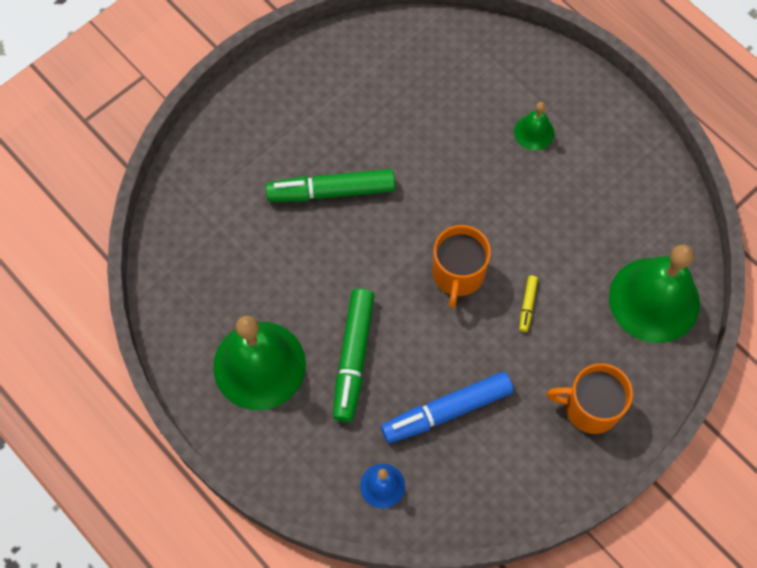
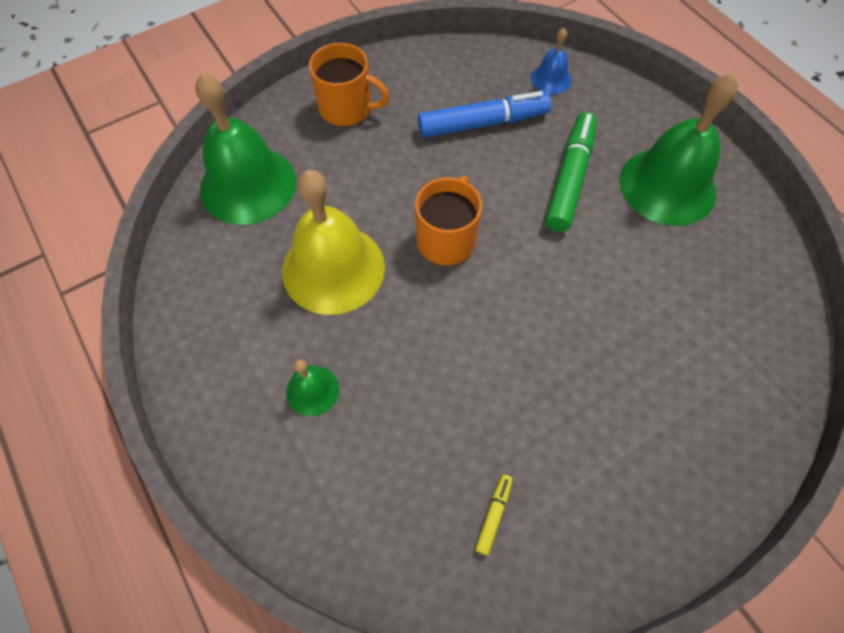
camera: 170 degrees left, 5 degrees down
green marker [266,169,395,202] -> none
yellow marker [519,276,538,332] -> yellow marker moved to [475,474,513,555]
none -> yellow bell [282,170,385,315]

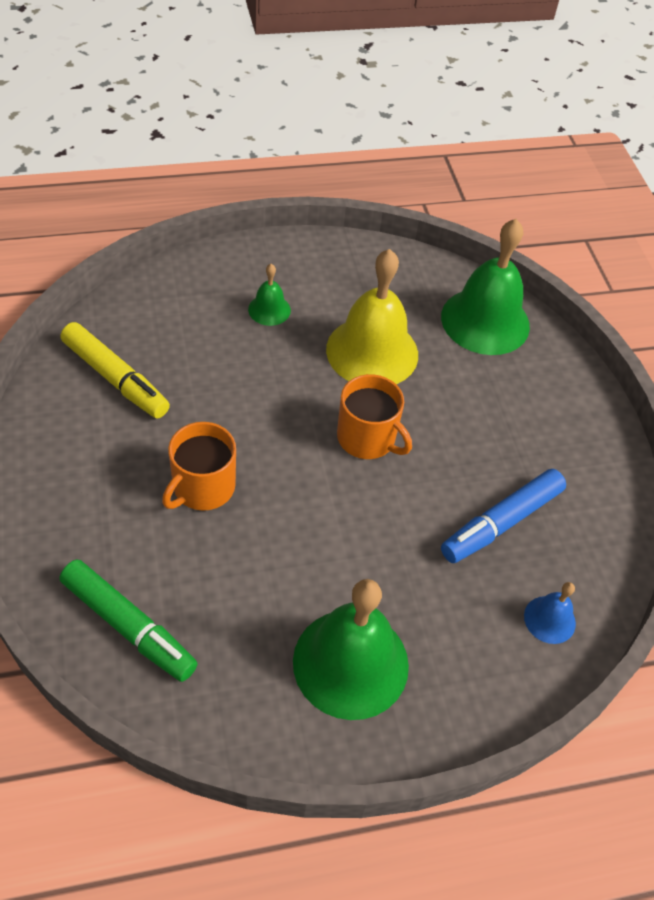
camera: 105 degrees right, 10 degrees down
orange mug [309,43,389,126] -> orange mug moved to [162,422,236,511]
blue marker [418,91,551,138] -> blue marker turned 45 degrees clockwise [441,469,566,563]
yellow marker [475,474,513,555] -> yellow marker [61,322,170,419], size x2.27
green marker [546,112,597,232] -> green marker moved to [60,560,198,682]

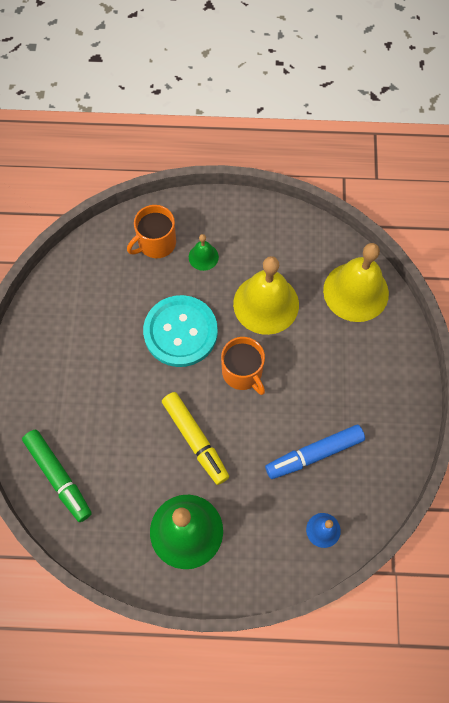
camera: 20 degrees right, 15 degrees up
yellow marker [61,322,170,419] -> yellow marker moved to [162,392,229,485]
orange mug [162,422,236,511] -> orange mug moved to [127,205,176,258]
green bell [441,219,530,355] -> yellow bell [323,243,389,322]
none -> turquoise button [143,295,218,367]

